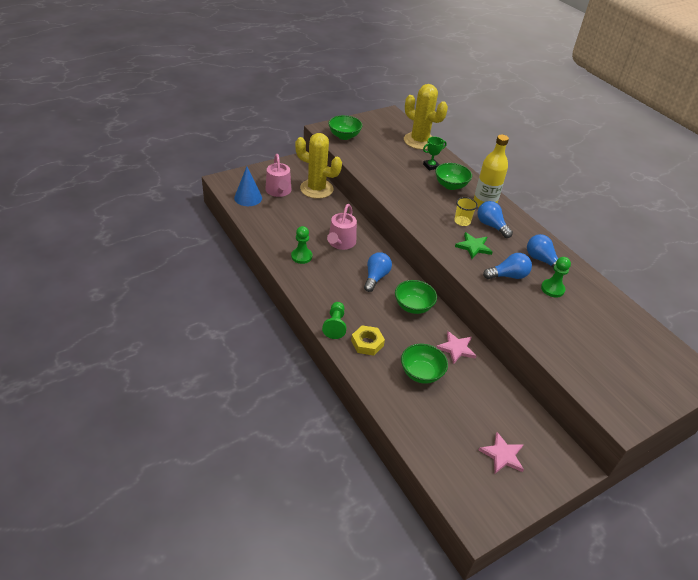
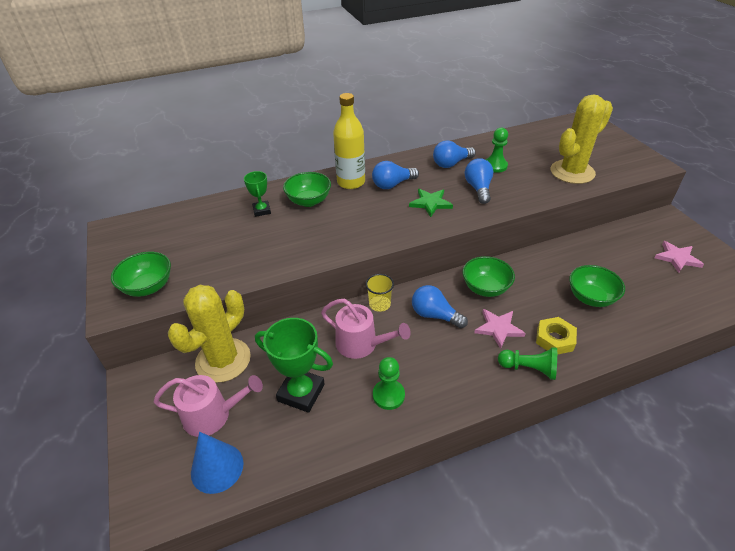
camera: 75 degrees left, 0 degrees up
yellow cactus [404,84,448,150] -> yellow cactus moved to [551,94,613,184]
pink star [436,331,476,364] -> pink star moved to [474,309,526,349]
yellow cup [454,197,478,226] -> yellow cup moved to [365,274,394,312]
none -> green trophy [255,318,333,413]

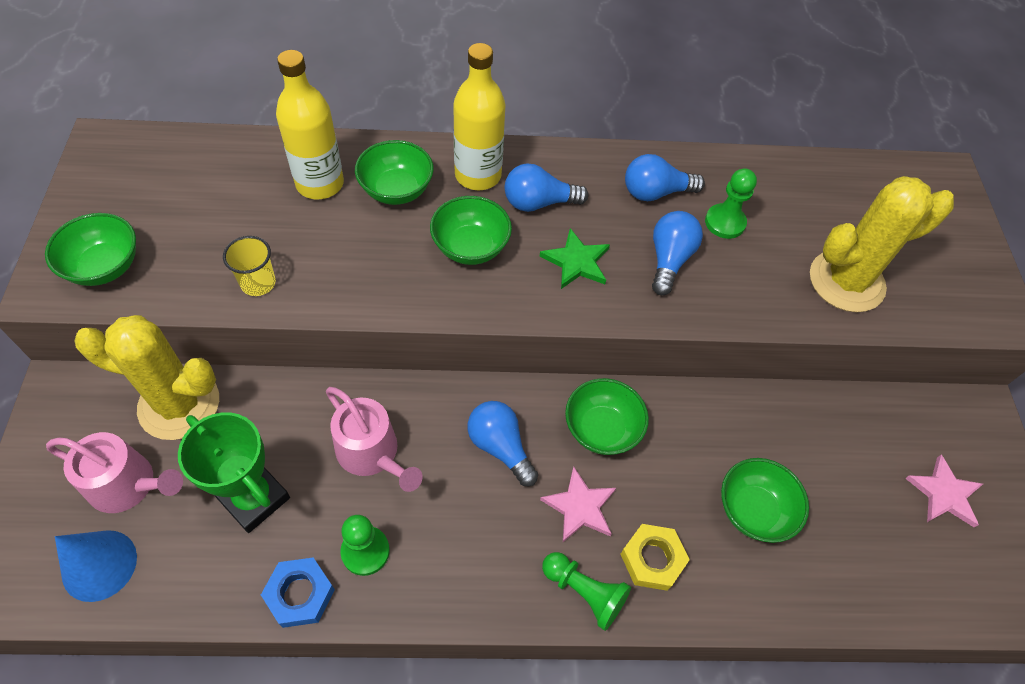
camera: 15 degrees right, 15 degrees up
yellow cactus [168,285,251,383] -> yellow cactus turned 45 degrees clockwise [74,315,219,440]
green trophy [244,171,271,217] -> yellow bottle [276,50,344,199]
yellow cup [365,274,394,312] -> yellow cup moved to [223,236,276,296]
none -> blue nut [261,557,335,628]
none -> green bowl [430,196,512,265]

